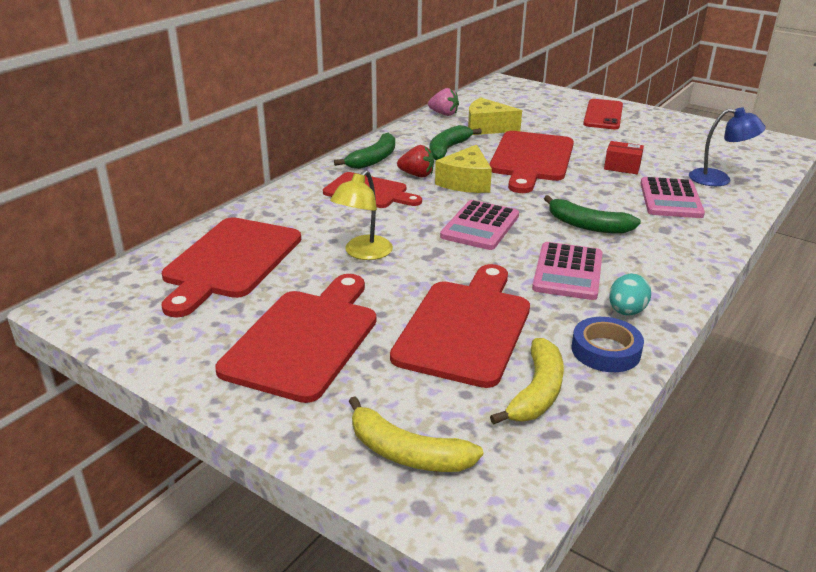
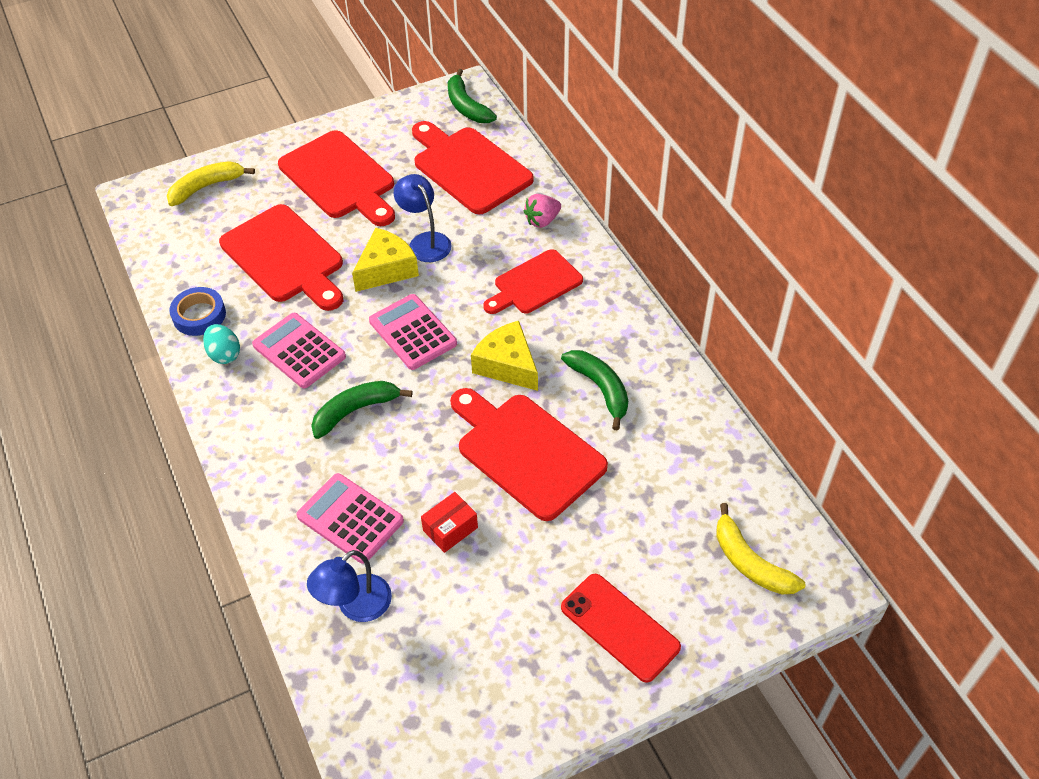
camera: 120 degrees right, 20 degrees up
yellow lamp [330,170,393,260] -> blue lamp [394,174,452,262]
green banana [334,133,395,169] -> green banana moved to [448,69,497,123]
red strawberry [397,145,434,177] -> none
pink strawberry [428,88,459,116] -> pink strawberry moved to [524,194,561,228]
yellow cheese [468,98,522,135] -> yellow cheese moved to [352,228,419,292]
yellow banana [490,338,564,424] -> yellow banana moved to [716,503,805,594]

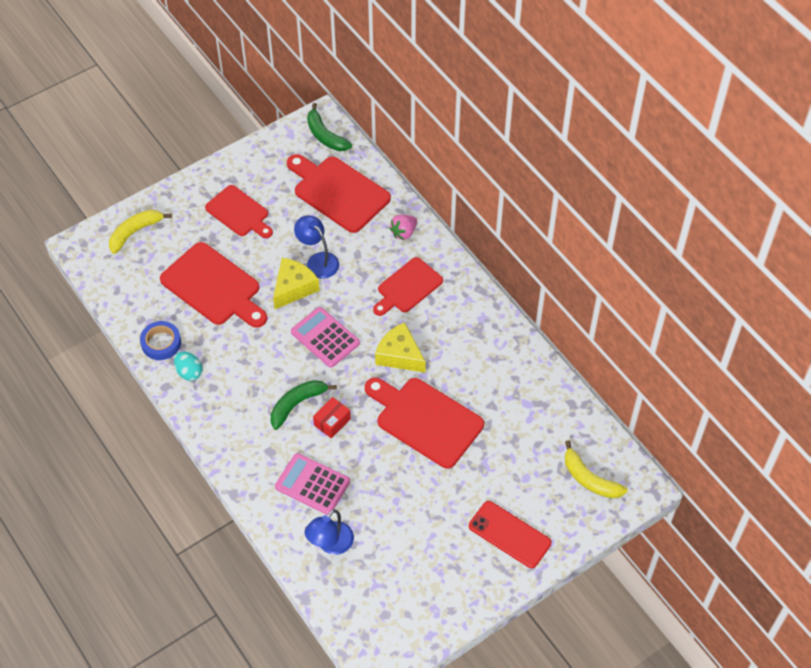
camera: 10 degrees left, 5 degrees up
pink calculator [252,313,346,388] -> none
red cutting board [278,130,395,226] -> red cutting board [205,185,273,238], size x0.66
red box [421,492,478,553] -> red box moved to [313,397,351,438]
green banana [561,350,628,431] -> none

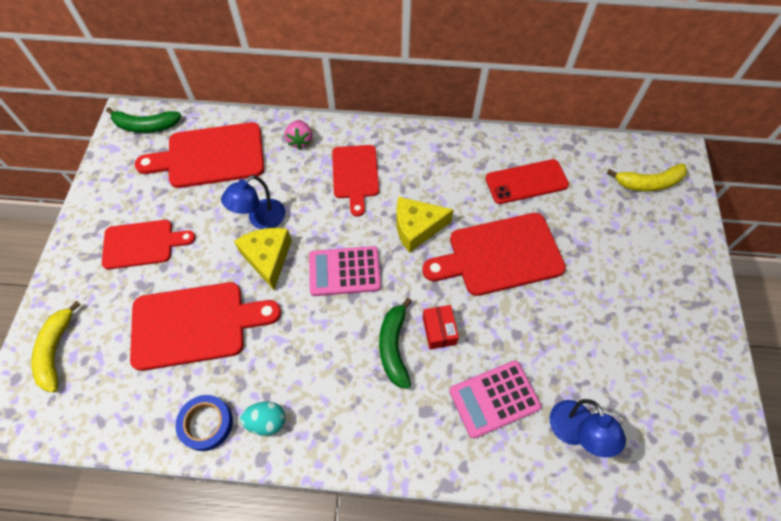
camera: 50 degrees left, 5 degrees up
blue lamp [294,215,339,279] -> blue lamp turned 45 degrees counterclockwise [221,175,285,229]
red phone [469,501,551,568] -> red phone moved to [485,159,569,204]

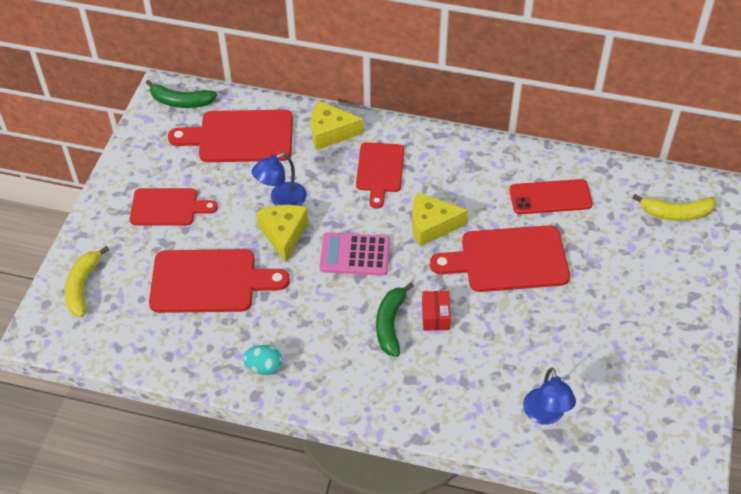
camera: 10 degrees right, 10 degrees down
blue tape [176,395,233,451] -> none
pink strawberry [284,120,313,149] -> yellow cheese [311,101,363,150]
pink calculator [449,361,541,439] -> none

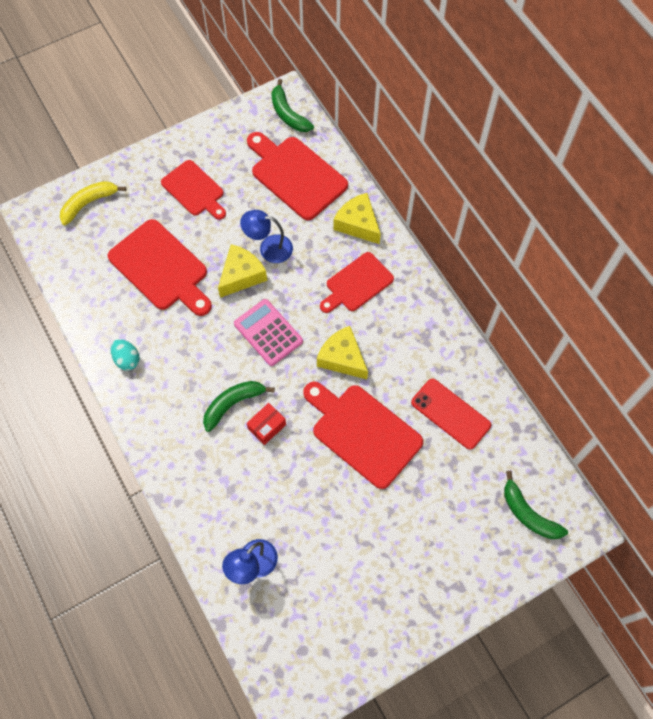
camera: 45 degrees right, 15 degrees up
yellow banana [633,194,716,221] -> green banana [504,471,568,539]

